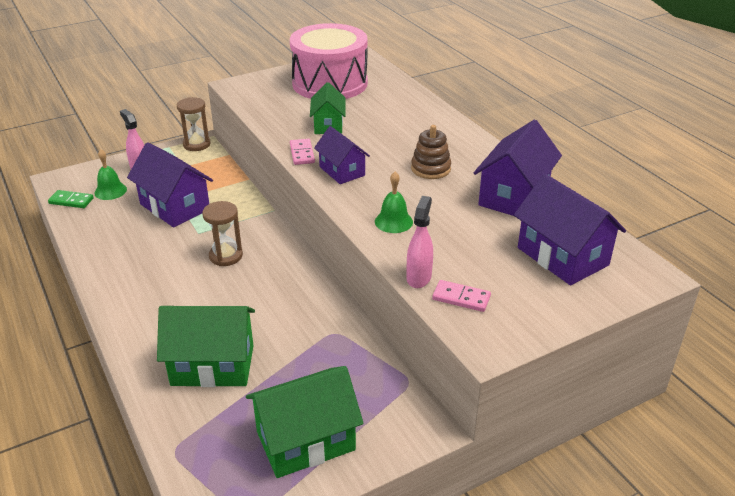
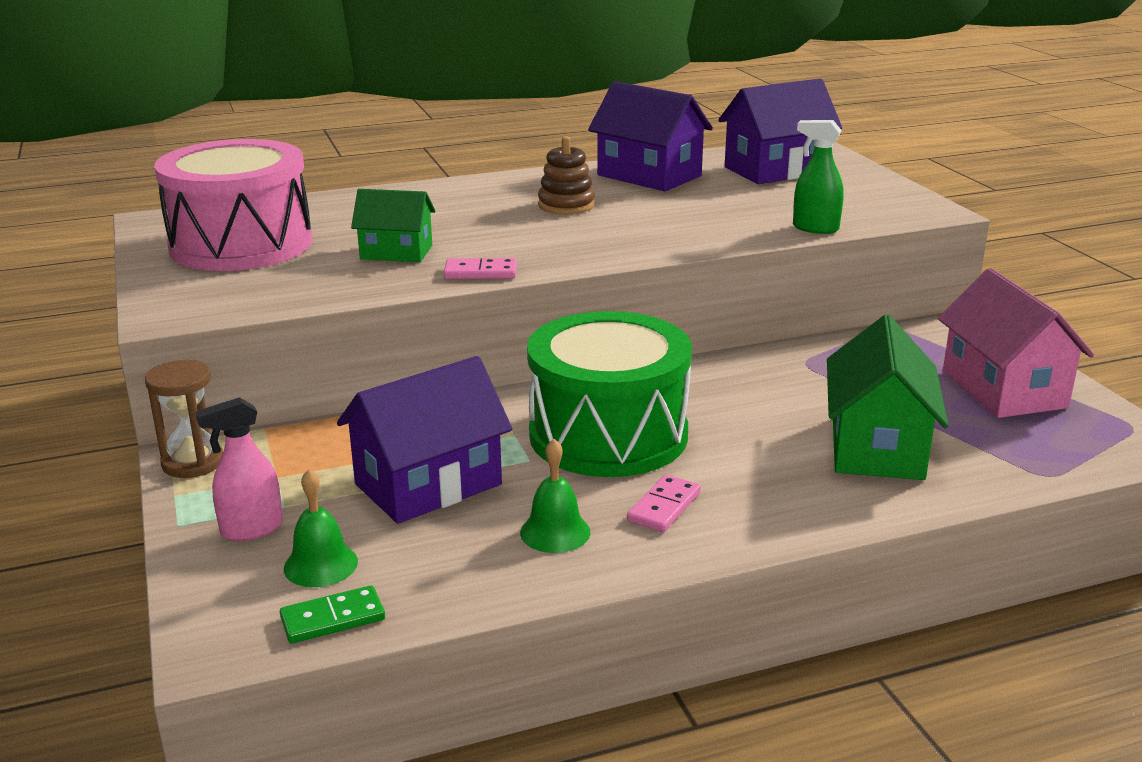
camera: 80 degrees left, 10 degrees down
green domino [48,190,94,208] -> green domino turned 45 degrees clockwise [280,585,385,643]
brown hourglass [202,201,243,266] -> green drum [527,311,692,477]
green house [246,366,364,478] -> pink house [938,268,1094,418]
purple house [314,126,370,184] -> none
green bell [375,172,413,233] -> green bell moved to [520,439,590,553]
pink spray bottle [407,196,433,288] -> green spray bottle [793,120,844,234]
pink domino [432,280,491,312] -> pink domino moved to [627,475,701,532]

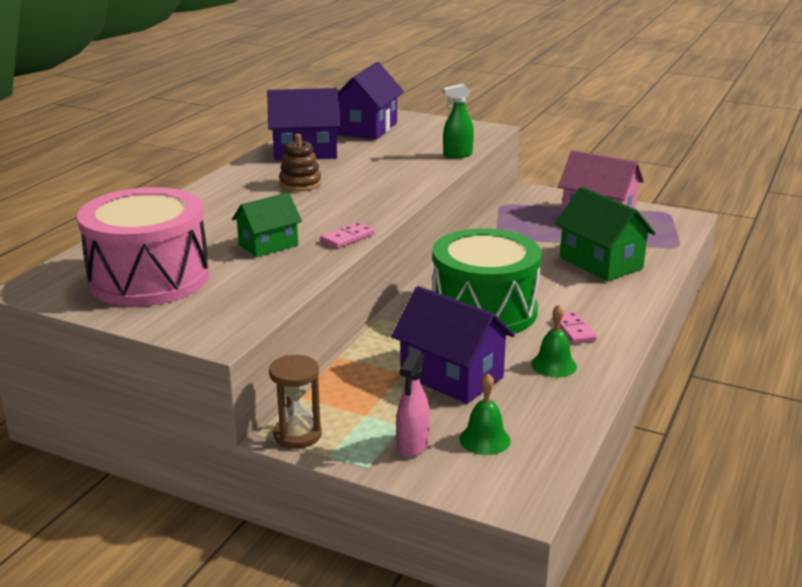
camera: 45 degrees left, 0 degrees up
green domino [280,585,385,643] -> none
purple house [337,356,512,524] -> purple house turned 60 degrees counterclockwise [391,286,515,404]

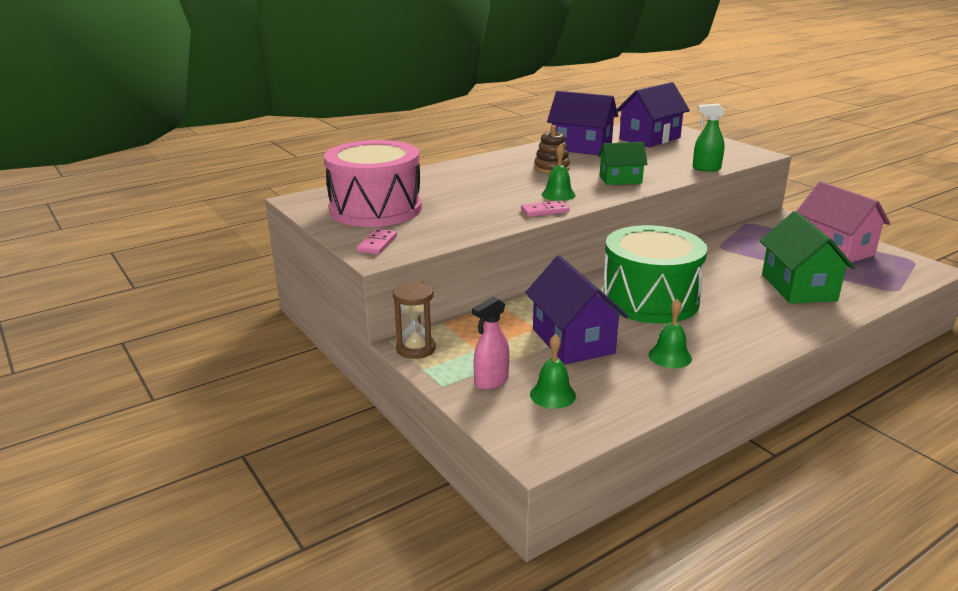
camera: 30 degrees right, 0 degrees up
green house [232,193,302,257] -> green house moved to [598,142,647,185]
pink domino [553,312,597,344] -> pink domino moved to [356,229,397,255]
none -> green bell [541,144,576,201]

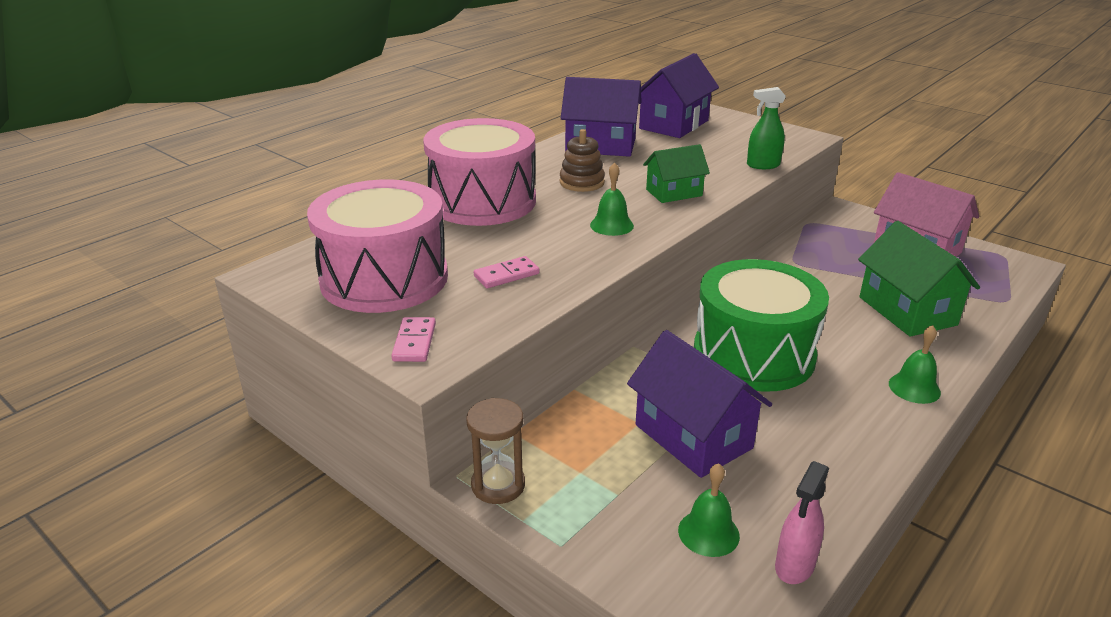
camera: 15 degrees left, 5 degrees up
pink spray bottle [472,297,509,390] -> pink spray bottle moved to [775,461,829,584]
pink domino [521,201,569,217] -> pink domino moved to [474,256,540,288]
green bell [649,299,692,368] -> green bell moved to [889,325,941,404]
none -> pink drum [423,118,536,226]

